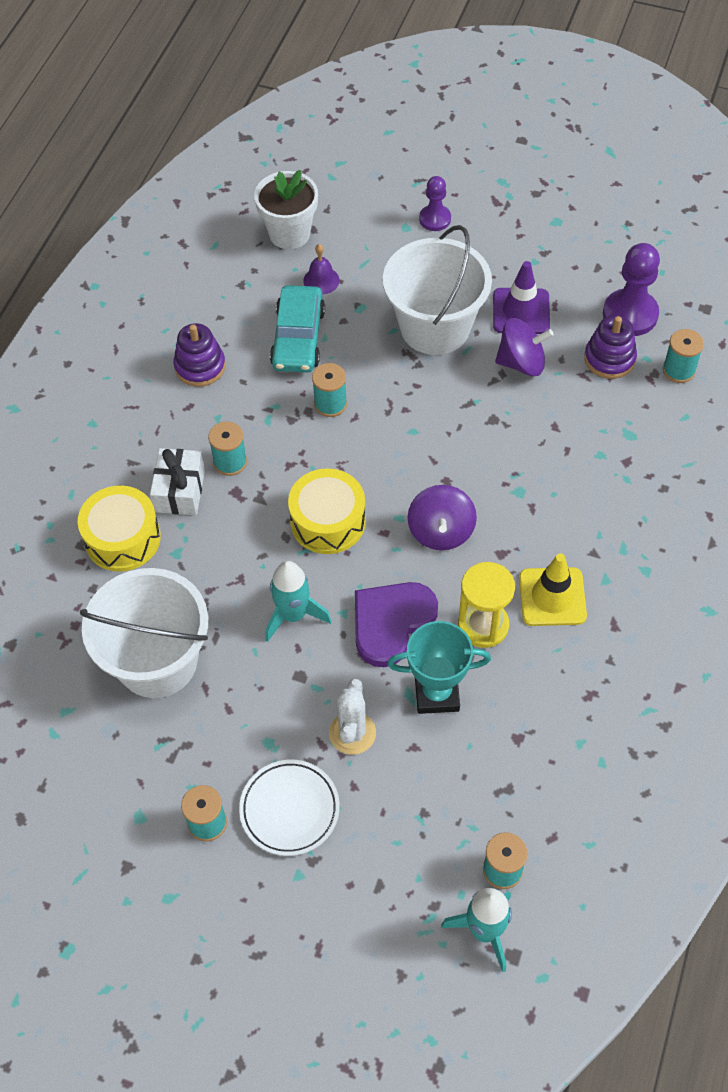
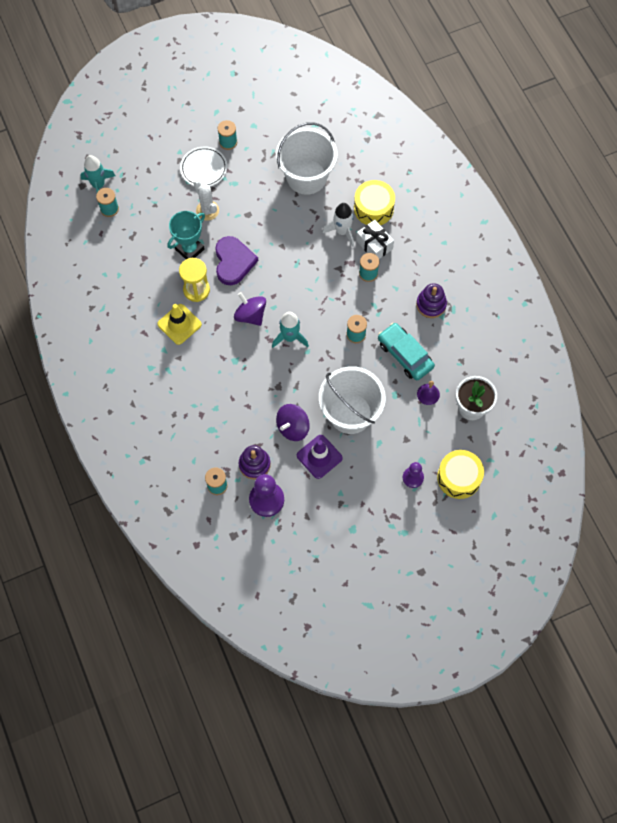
camera: 135 degrees right, 10 degrees up
turquoise rocket [265,561,331,642] -> turquoise rocket moved to [272,312,309,348]
yellow drum [288,468,366,554] -> yellow drum moved to [437,450,484,499]
none -> white rocket [322,203,354,247]

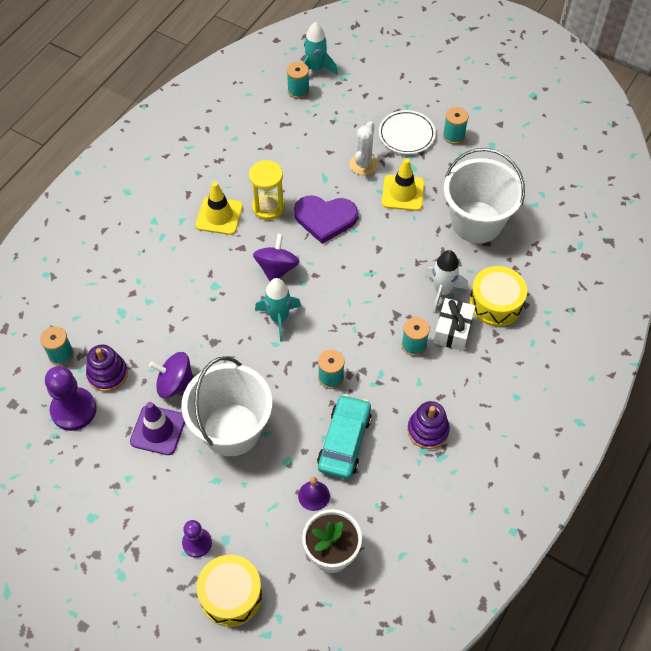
camera: 55 degrees right, 10 degrees down
turquoise trophy [167,211,205,259] -> none
purple heart [215,236,258,285] -> purple heart turned 45 degrees clockwise [294,195,358,244]
none -> yellow traffic cone [382,158,425,211]

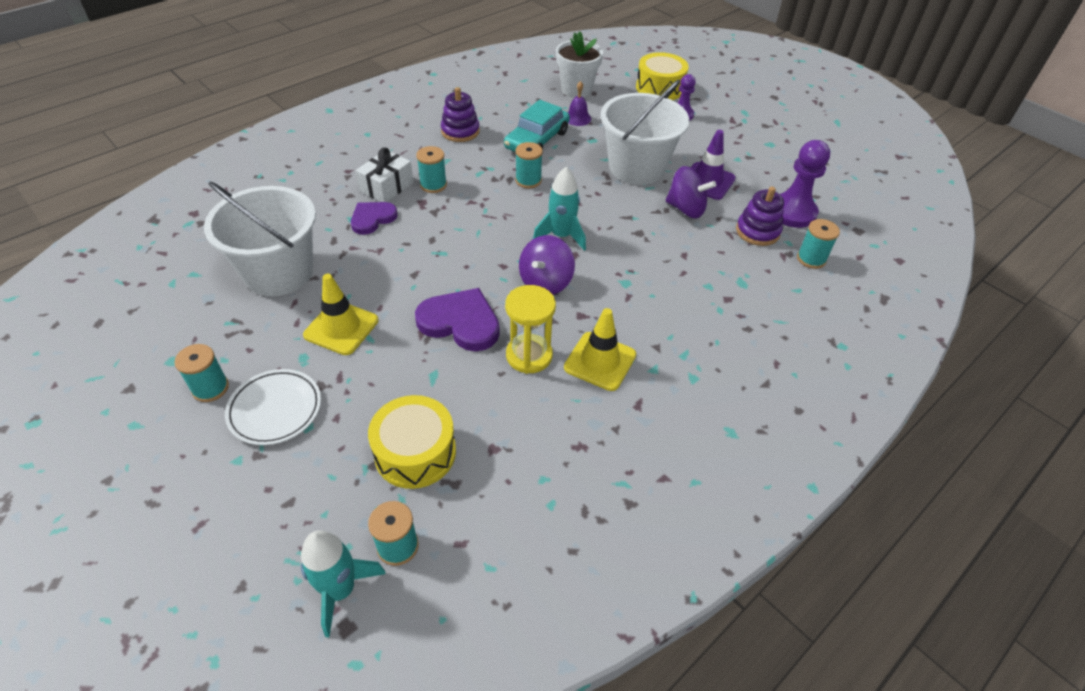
camera: 165 degrees left, 10 degrees down
white cactus [350,121,378,175] -> none
white rocket [425,250,468,312] -> purple heart [351,202,398,235]
yellow drum [469,266,527,326] -> yellow drum moved to [368,395,456,489]

